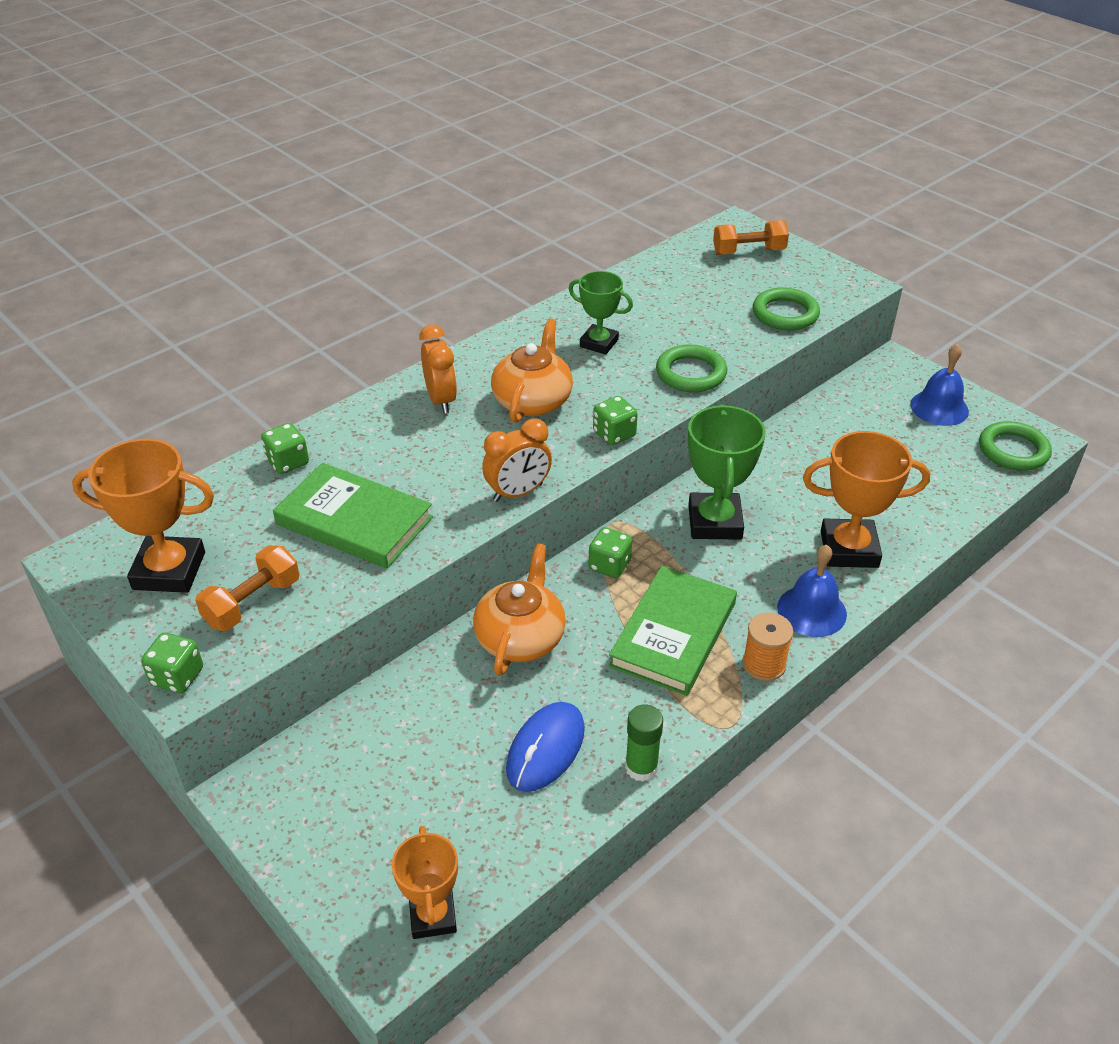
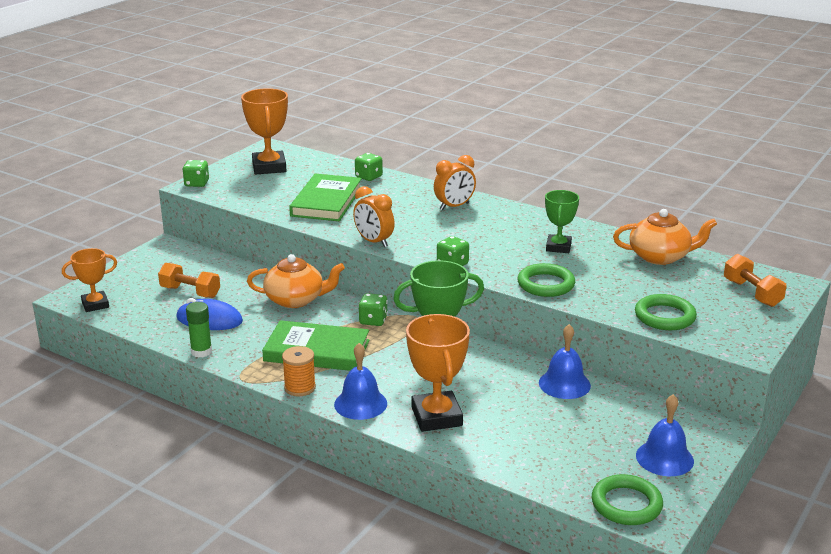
camera: 75 degrees right, 15 degrees down
orange dumbbell [195,545,300,631] -> orange dumbbell moved to [158,263,220,298]
orange teapot [491,318,573,423] -> orange teapot moved to [613,209,717,265]
none -> blue bell [539,324,591,399]

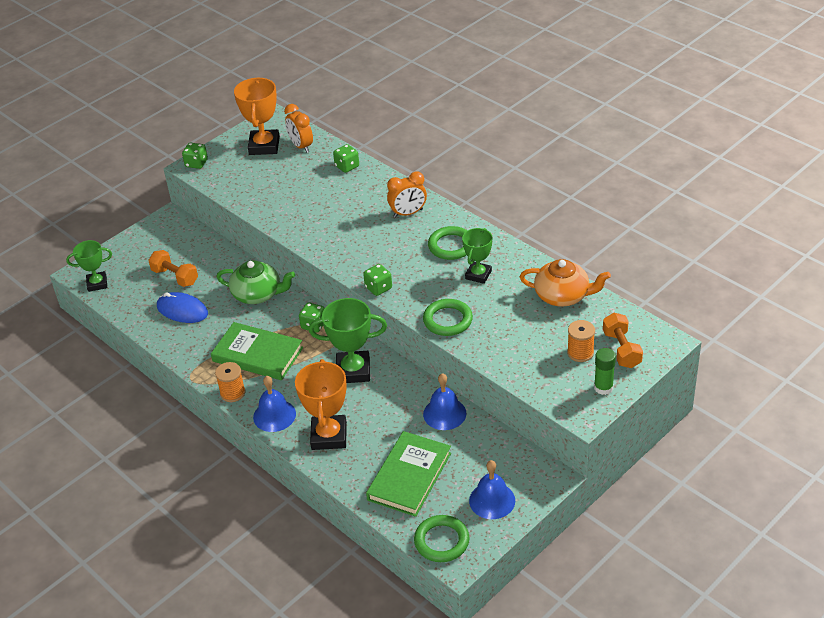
camera: 15 degrees right, 15 degrees up
orange trophy [62,248,117,312] -> green trophy [66,240,112,292]
green glue stick [186,302,212,357] -> green glue stick moved to [594,348,616,395]
orange teapot [247,254,345,308] -> green teapot [217,260,295,304]
green book [289,174,362,221] -> green book moved to [366,431,451,517]
orange clock [353,186,395,247] -> orange clock moved to [284,104,313,153]
green ring [635,294,697,330] -> green ring moved to [428,226,468,260]
none -> orange spool [567,320,595,362]

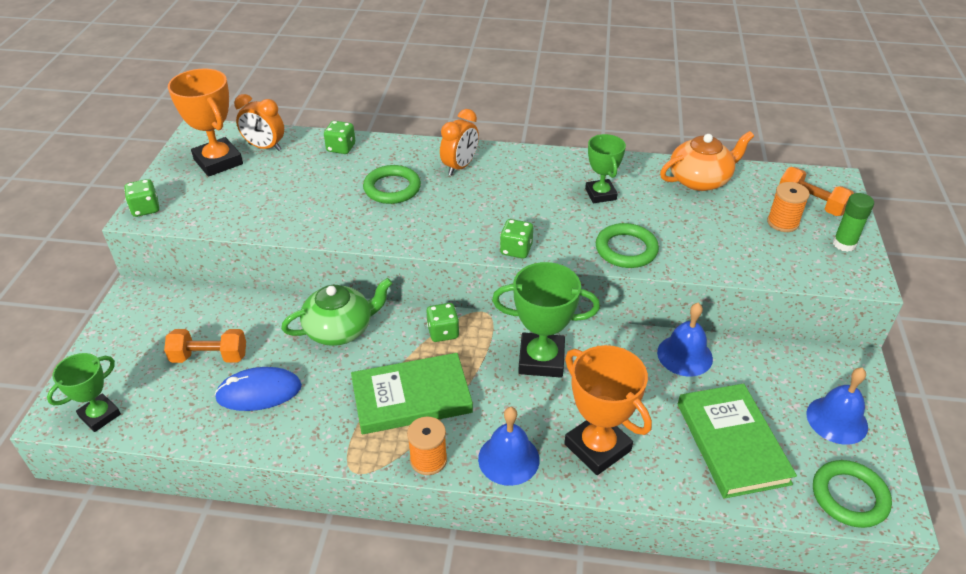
camera: 40 degrees left, 0 degrees up
green trophy [309,298,387,383] -> green trophy turned 45 degrees clockwise [492,262,600,378]
green ring [428,226,468,260] -> green ring moved to [363,165,421,204]

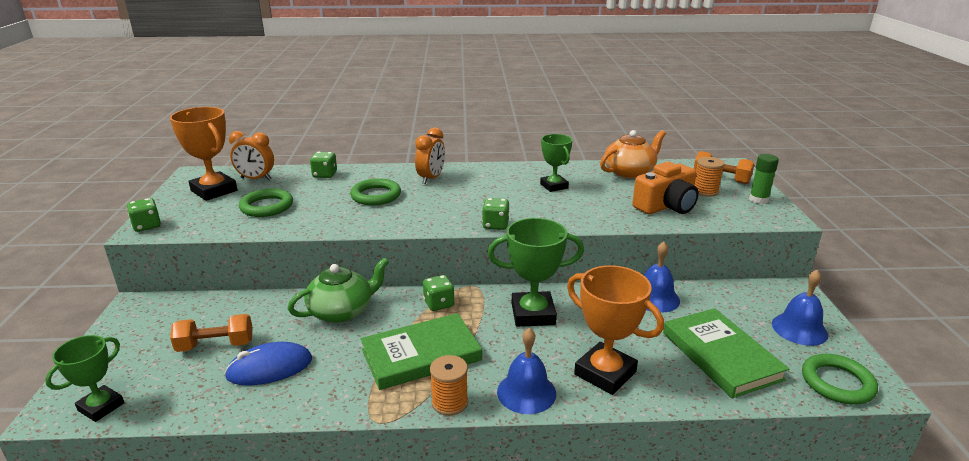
camera: 10 degrees left, 15 degrees down
green ring [596,223,659,268] -> green ring moved to [239,188,293,217]
none -> orange camera [632,162,699,214]

